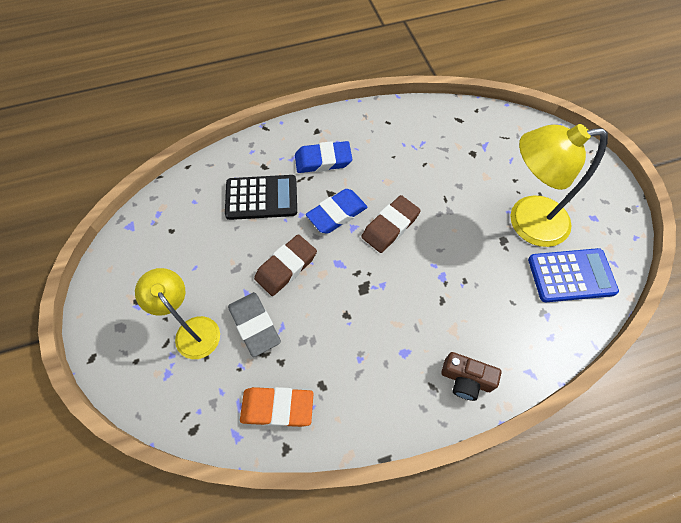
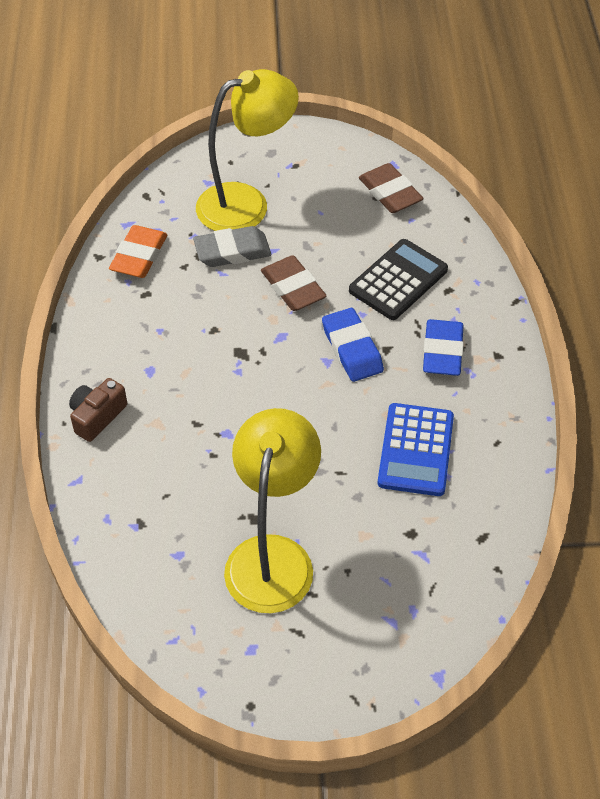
camera: 105 degrees right, 10 degrees down
yellow lamp [135,268,220,359] -> yellow lamp [196,69,299,231], size x1.52
black calculator [225,175,297,220] -> black calculator turned 150 degrees counterclockwise [349,239,448,320]
brown eraser [361,195,421,253] -> brown eraser moved to [359,163,424,213]
blue calculator [528,248,619,302] -> blue calculator moved to [377,403,454,496]

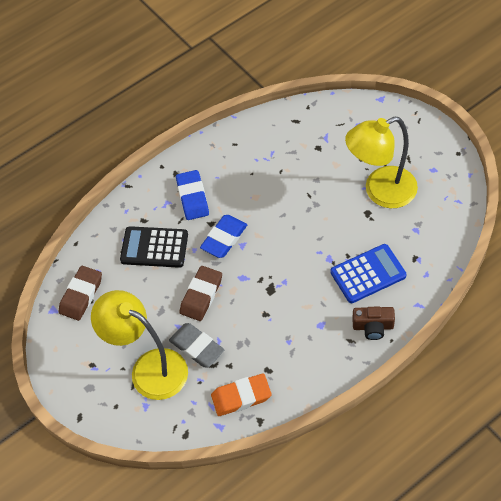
camera: 120 degrees left, 5 degrees up
blue calculator [377,403,454,496] -> blue calculator moved to [331,244,406,303]
blue eraser [423,319,464,376] -> blue eraser turned 75 degrees counterclockwise [176,170,209,220]

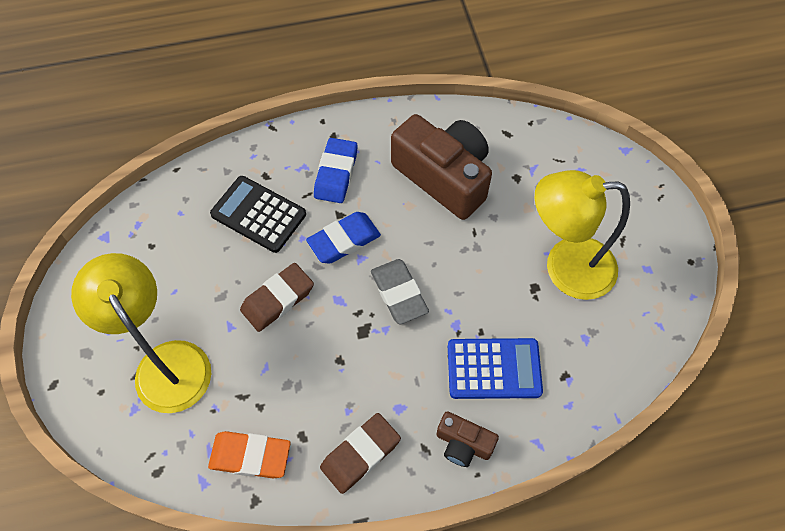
camera: 20 degrees right, 5 degrees up
brown eraser [59,266,102,321] -> brown eraser moved to [320,413,401,494]
grey eraser [169,323,224,368] -> grey eraser moved to [371,259,429,324]
none -> brown camera [391,114,492,220]

